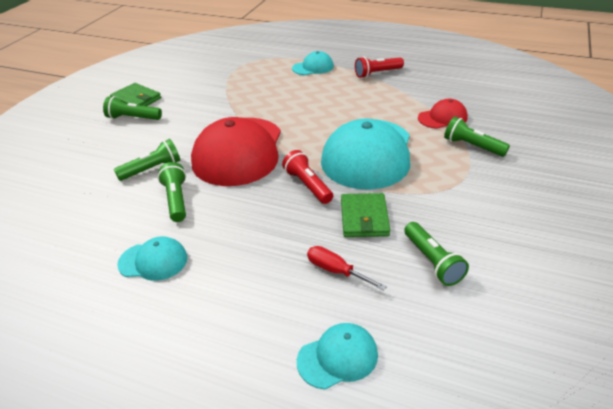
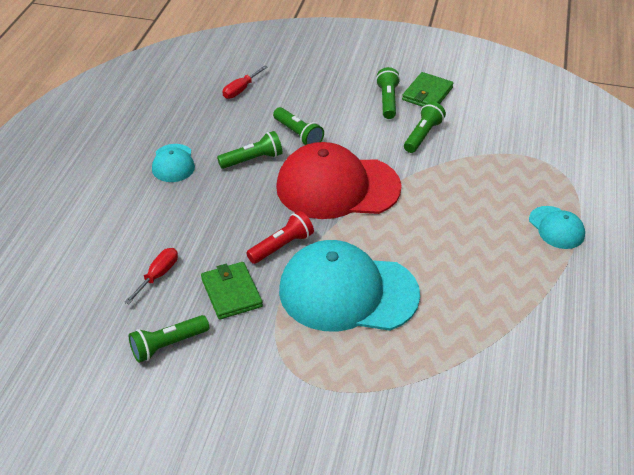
camera: 80 degrees right, 5 degrees up
turquoise cap [297,323,378,389] -> none
green wallet [341,193,390,237] -> green wallet turned 75 degrees clockwise [201,262,263,320]
red flashlight [355,57,404,78] -> none
red cap [418,99,468,129] -> none
green flashlight [444,117,510,157] -> green flashlight moved to [404,102,446,153]
none -> red screwdriver [222,66,268,99]

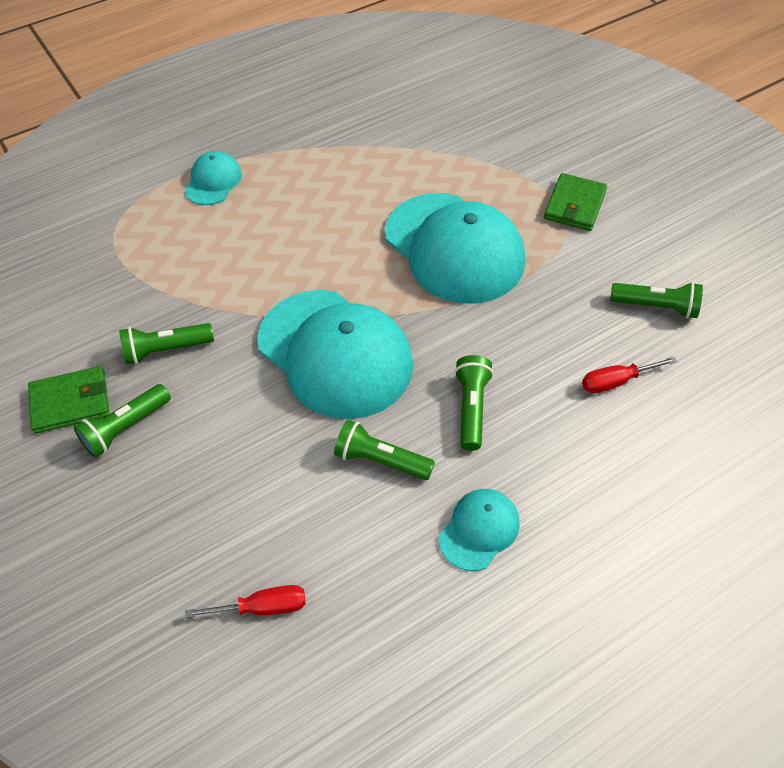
camera: 135 degrees left, 10 degrees up
green wallet [201,262,263,320] -> green wallet moved to [544,173,607,231]
red flashlight [246,211,314,264] -> none
green flashlight [273,107,324,146] -> green flashlight moved to [454,355,493,451]
red cap [276,142,402,219] -> turquoise cap [257,290,413,419]

